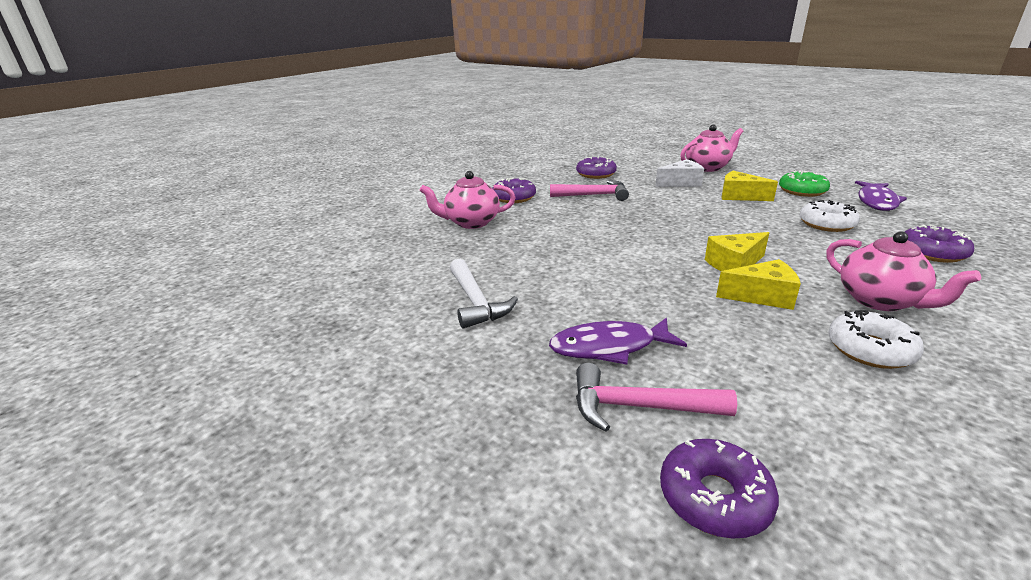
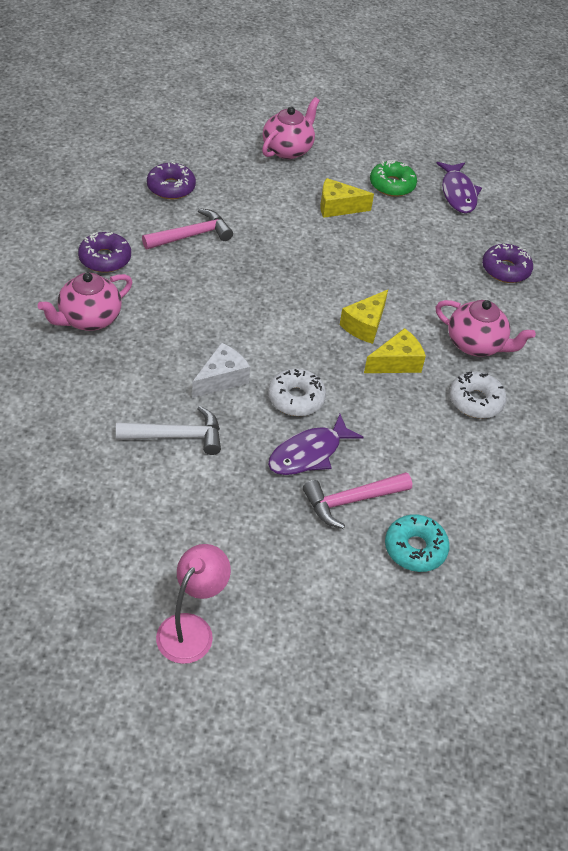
camera: 35 degrees left, 20 degrees up
white hammer [450,259,518,329] -> white hammer turned 45 degrees counterclockwise [116,406,221,455]
white cheese [655,159,704,187] -> white cheese moved to [192,343,250,398]
purple donut [660,439,779,539] -> turquoise donut [385,514,450,572]
white donut [799,200,860,232] -> white donut moved to [268,369,326,416]
none -> pink lamp [156,544,231,664]

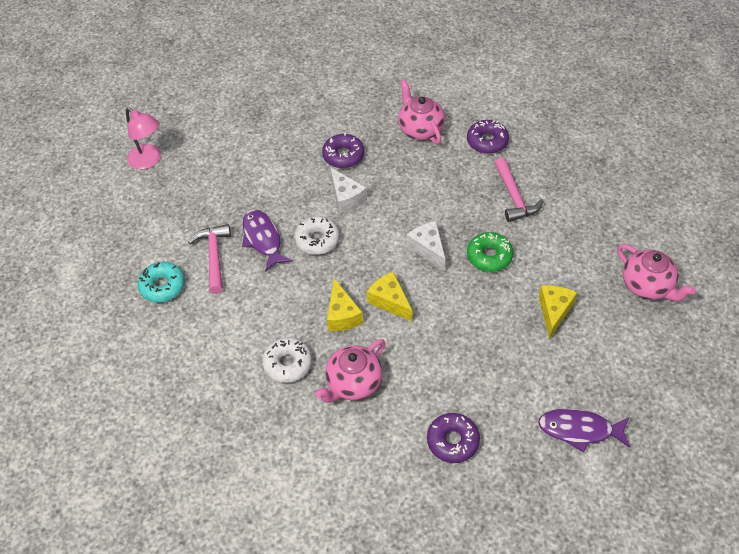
camera: 110 degrees right, 5 degrees up
white hammer [116,406,221,455] -> none
purple donut [147,162,196,199] -> purple donut moved to [322,133,364,168]
green donut [370,160,417,197] -> green donut moved to [467,232,513,272]
none -> white cheese [407,221,446,271]

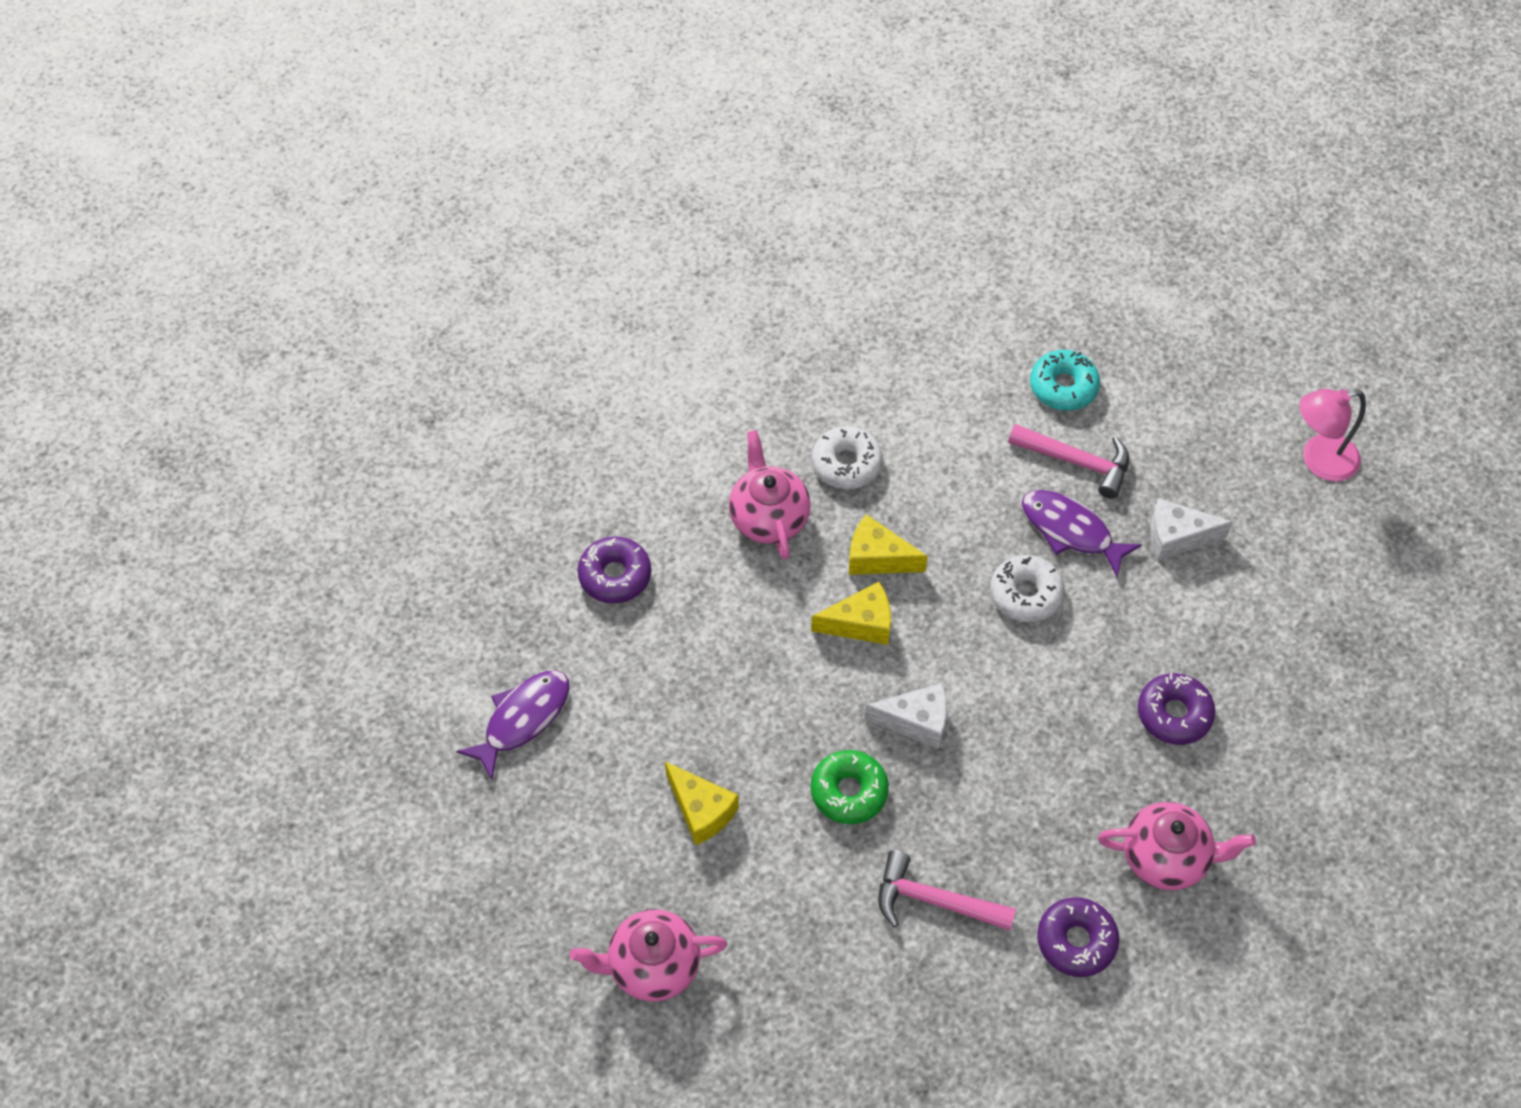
camera: 120 degrees right, 5 degrees up
purple fish [242,209,292,272] -> purple fish turned 150 degrees counterclockwise [1022,490,1142,577]
white cheese [330,167,367,214] -> white cheese moved to [1150,498,1233,561]

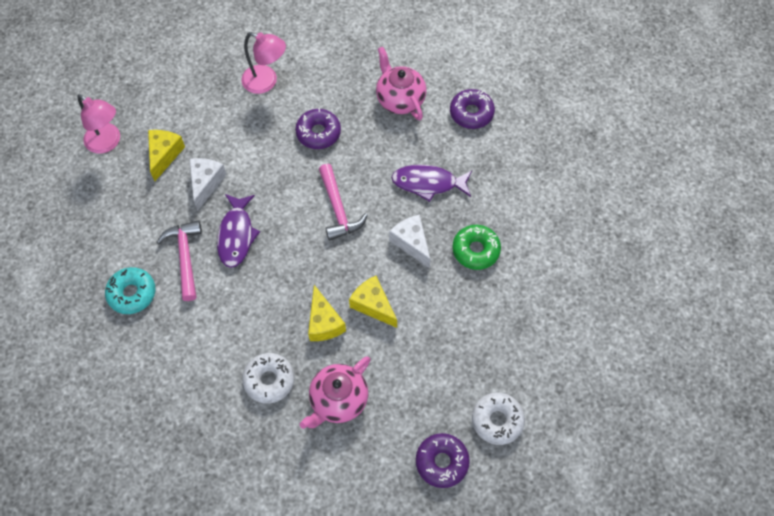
camera: 125 degrees left, 5 degrees up
purple fish [456,670,569,780] -> purple fish moved to [391,165,472,202]
pink teapot [570,909,727,1002] -> none
yellow cheese [665,762,739,846] -> yellow cheese moved to [148,130,185,181]
pink hammer [878,850,1016,930] -> pink hammer moved to [319,164,368,241]
white donut [990,555,1065,623] -> white donut moved to [472,392,525,445]
white cheese [1150,498,1233,561] -> white cheese turned 135 degrees counterclockwise [189,158,227,211]
none -> pink lamp [241,32,286,94]

